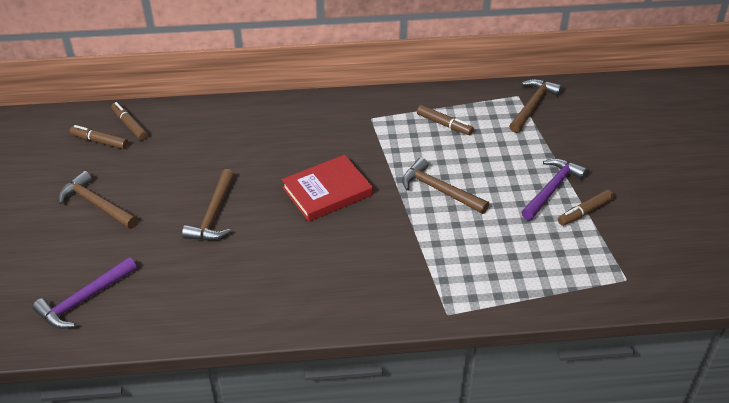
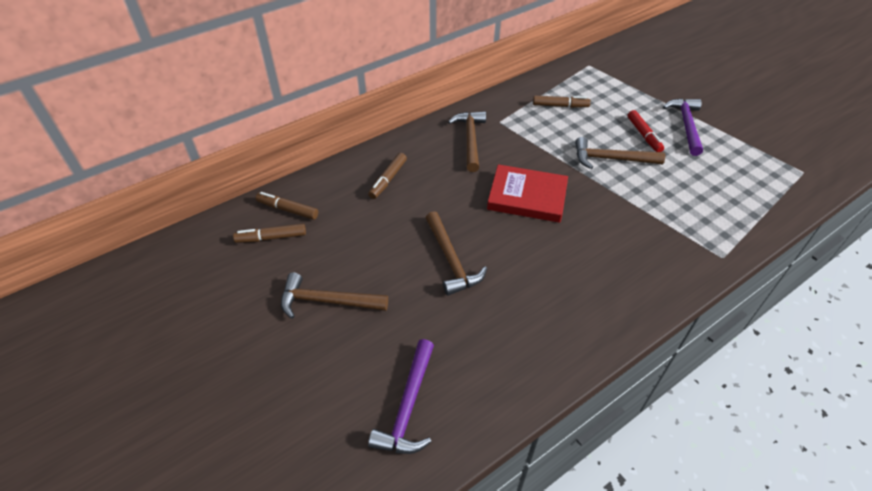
camera: 30 degrees left, 5 degrees up
red book [282,155,373,222] -> red book turned 75 degrees clockwise [487,164,568,223]
brown hammer [509,79,562,133] -> brown hammer moved to [448,111,486,172]
brown marker [558,190,614,226] -> brown marker moved to [368,153,407,199]
none -> red marker [628,110,664,152]

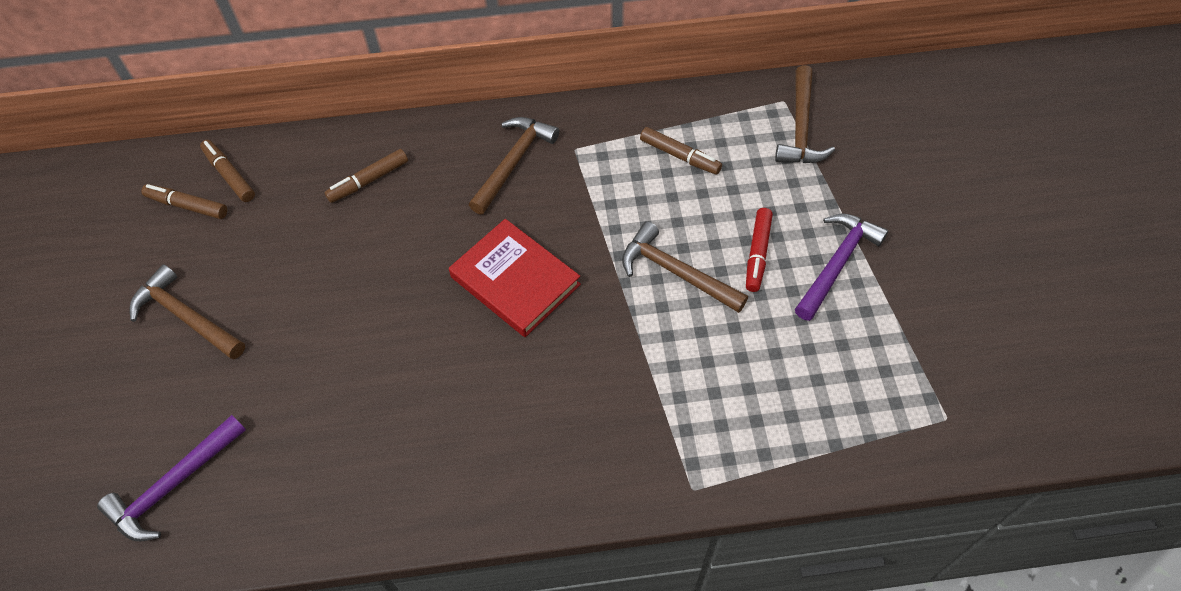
camera: 30 degrees right, 10 degrees up
brown hammer [426,212,487,296] -> brown hammer moved to [775,65,835,163]

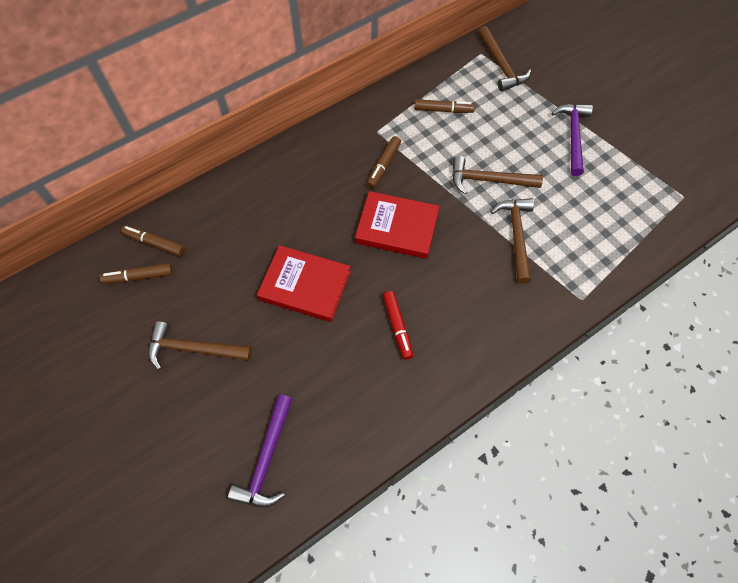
camera: 30 degrees left, 5 degrees up
brown marker [324,149,408,203] -> brown marker moved to [367,136,401,188]
brown hammer [469,117,559,215] -> brown hammer moved to [491,198,534,284]
red marker [746,208,773,292] -> red marker moved to [383,291,413,360]
none -> red book [257,245,351,322]

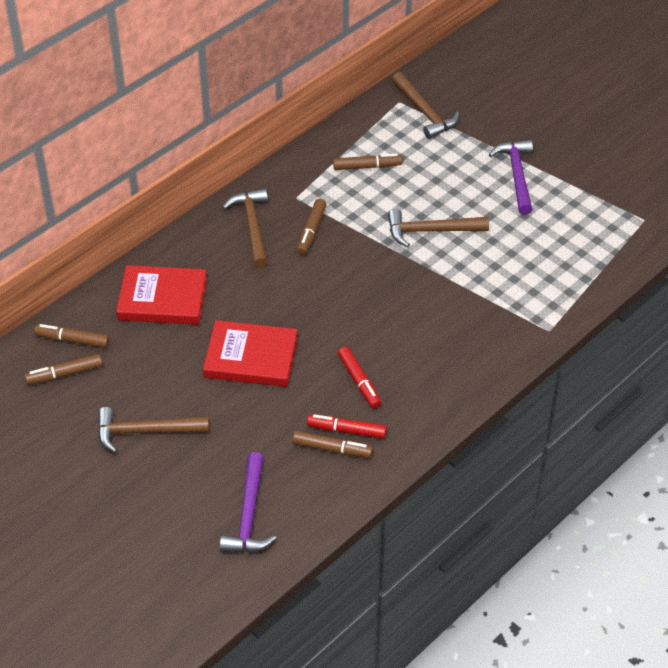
camera: 10 degrees left, 15 degrees down
red book [355,191,440,259] -> red book moved to [116,265,207,325]
brown hammer [491,198,534,284] -> brown hammer moved to [223,189,268,268]
none -> brown marker [293,431,373,458]
none -> red marker [307,414,387,439]

